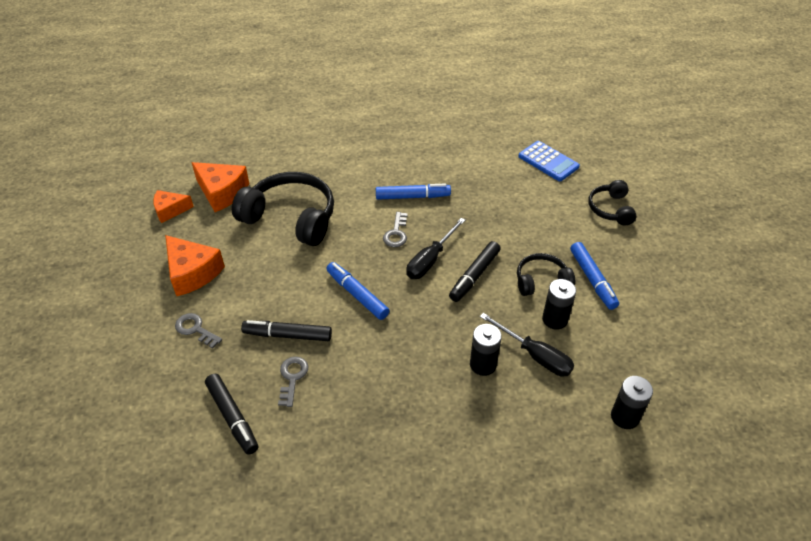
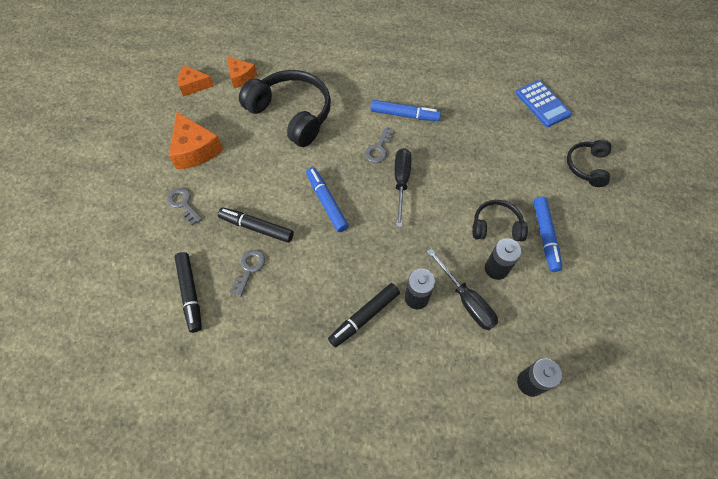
camera: 15 degrees right, 15 degrees up
orange cheese [191,162,250,212] -> orange cheese [227,57,257,88], size x0.63
black screwdriver [406,218,466,279] -> black screwdriver turned 135 degrees clockwise [394,148,411,227]
black marker [449,241,501,302] -> black marker moved to [328,283,400,348]

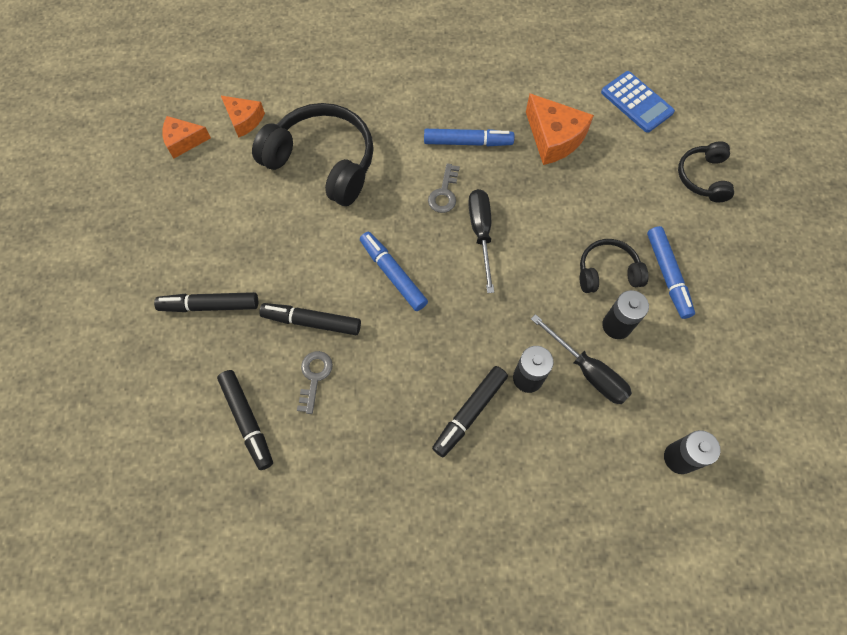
camera: 10 degrees left, 5 degrees up
grey key [167,188,202,225] -> black marker [154,292,258,312]
orange cheese [169,112,223,169] -> orange cheese moved to [526,93,594,165]

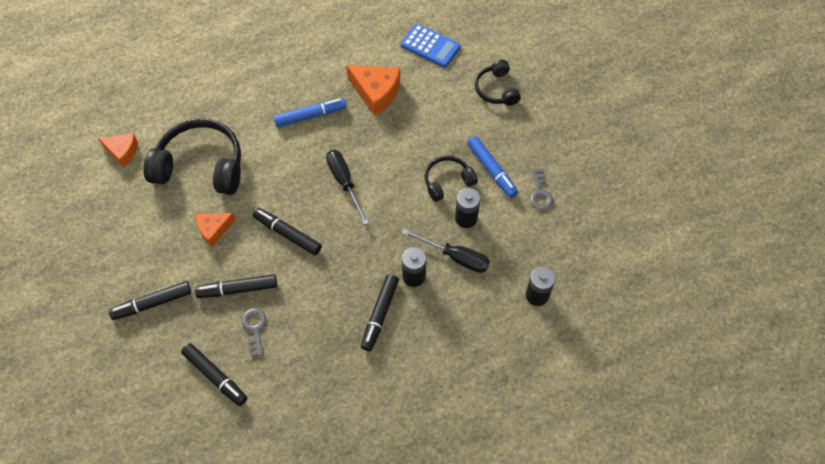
camera: 20 degrees left, 5 degrees down
orange cheese [162,116,211,158] -> orange cheese moved to [196,213,235,247]
blue marker [360,232,428,311] -> black marker [253,208,322,255]
grey key [428,163,460,213] -> grey key moved to [530,168,553,210]

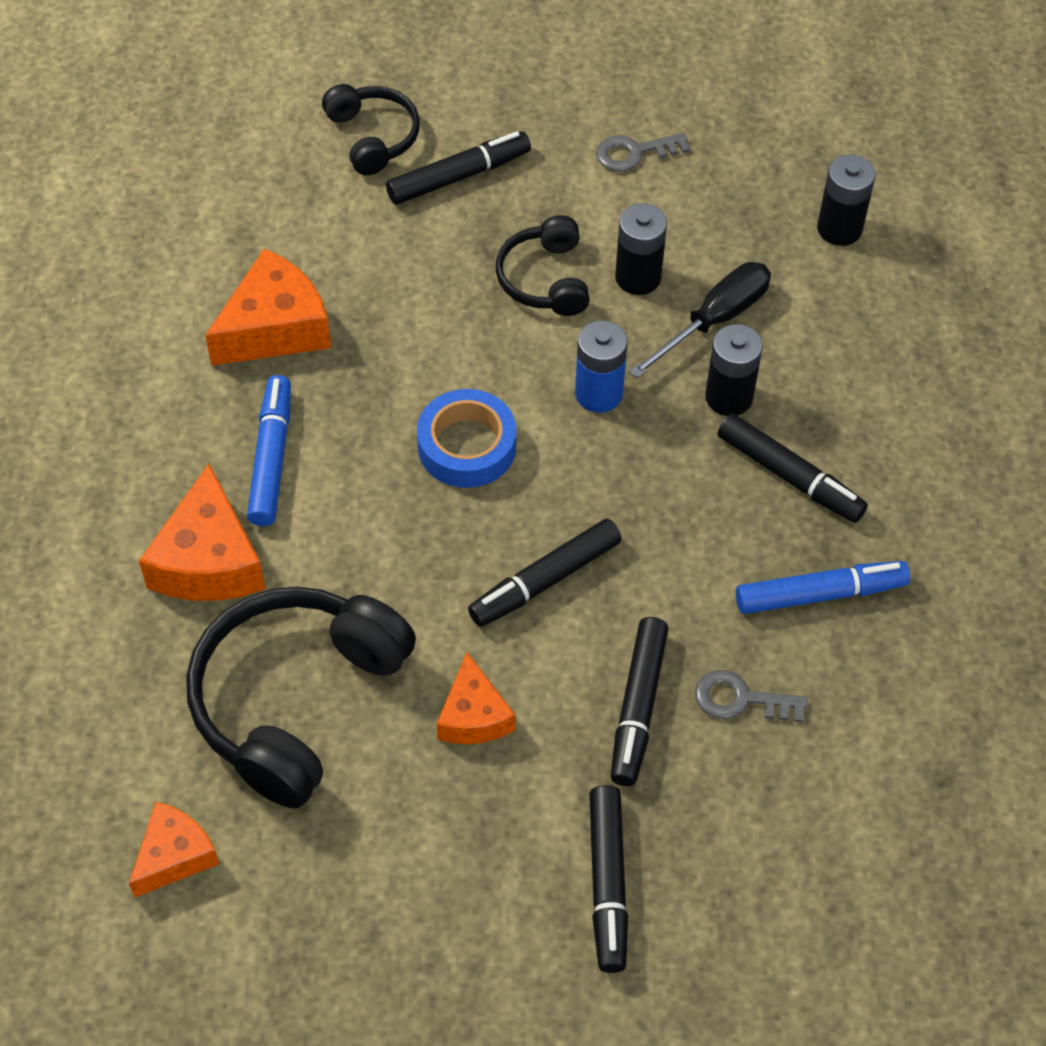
camera: 70 degrees left, 5 degrees down
black marker [181,343,247,406] -> black marker moved to [386,131,531,205]
black screwdriver [326,150,369,225] -> blue tape [417,389,516,488]
blue calculator [401,24,461,68] -> none
blue marker [467,136,518,198] -> blue marker moved to [736,561,910,614]
black headphones [475,60,521,106] -> black headphones turned 120 degrees counterclockwise [322,84,420,175]
grey key [530,168,553,210] -> grey key turned 150 degrees clockwise [596,133,690,172]
none -> orange cheese [139,464,265,601]
none -> blue battery [575,320,627,413]

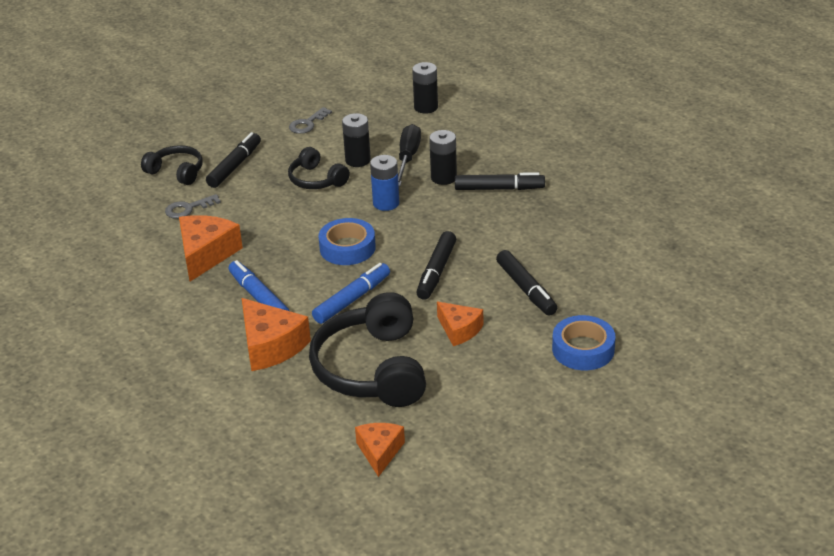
camera: 35 degrees left, 20 degrees down
black marker [589,785,628,973] -> blue tape [552,315,616,370]
grey key [695,670,807,723] -> grey key moved to [165,194,221,219]
blue marker [736,561,910,614] -> blue marker moved to [312,263,390,324]

